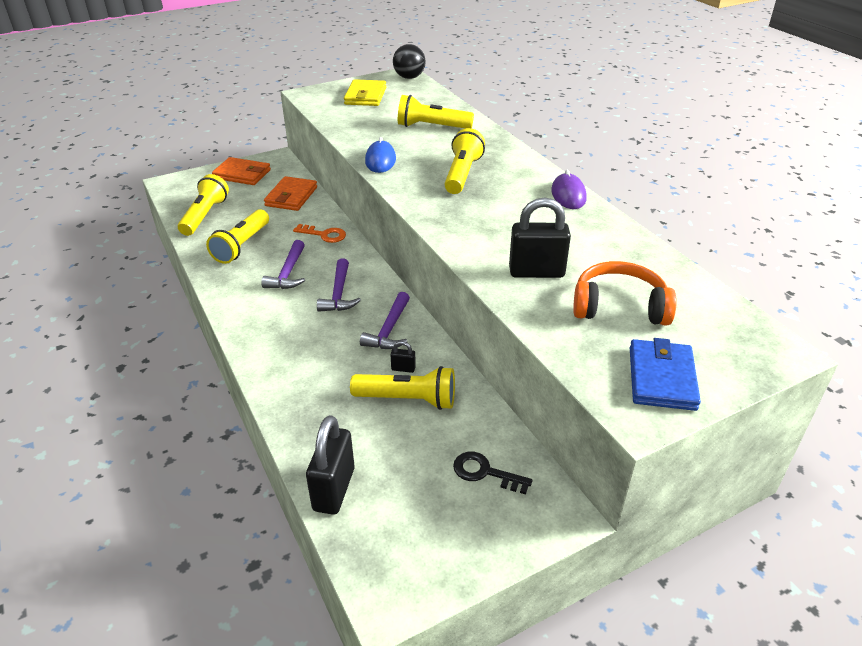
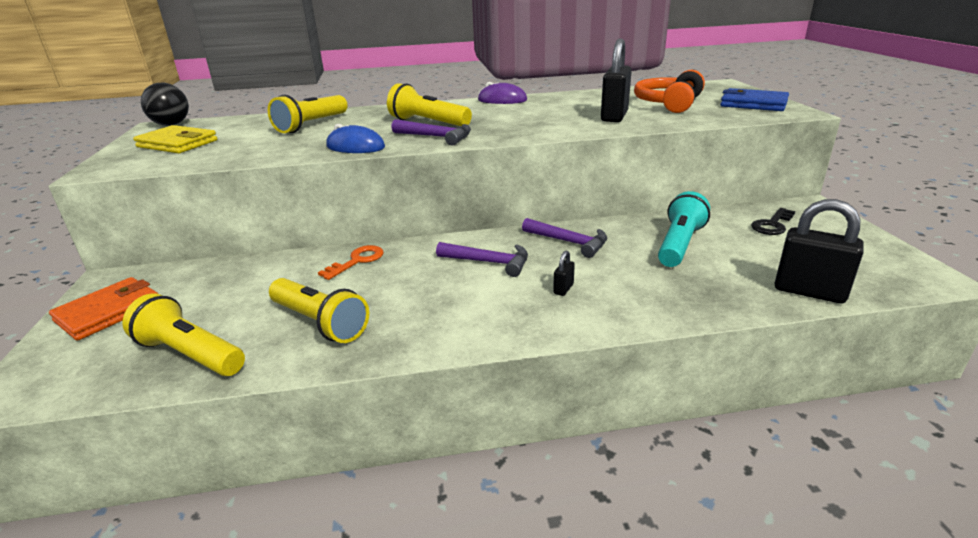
camera: 70 degrees left, 10 degrees down
purple hammer [261,240,305,289] -> purple hammer moved to [391,119,471,146]
orange wallet [264,176,317,211] -> none
yellow flashlight [350,366,455,410] -> turquoise flashlight [658,191,710,267]
black padlock [390,341,416,373] -> black padlock moved to [553,251,575,296]

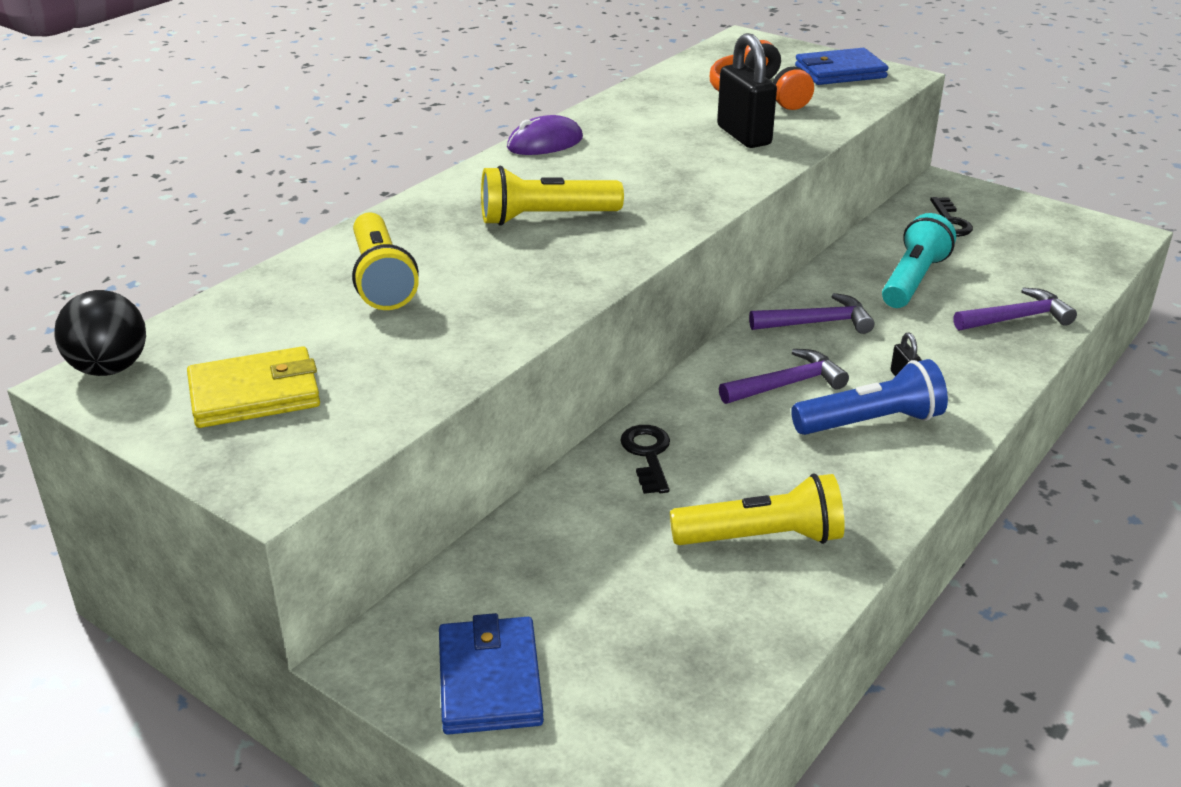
camera: 45 degrees left, 5 degrees up
orange wallet [49,277,158,341] -> blue wallet [439,613,544,735]
yellow flashlight [122,293,245,376] -> none
orange key [318,245,384,280] -> black key [620,425,670,494]
blue mouse [326,124,385,153] -> none
purple hammer [391,119,471,146] -> purple hammer moved to [954,287,1077,331]
turquoise flashlight [658,191,710,267] -> turquoise flashlight turned 45 degrees clockwise [882,213,956,308]
black padlock [775,199,864,303] -> none
none -> blue flashlight [791,359,948,435]

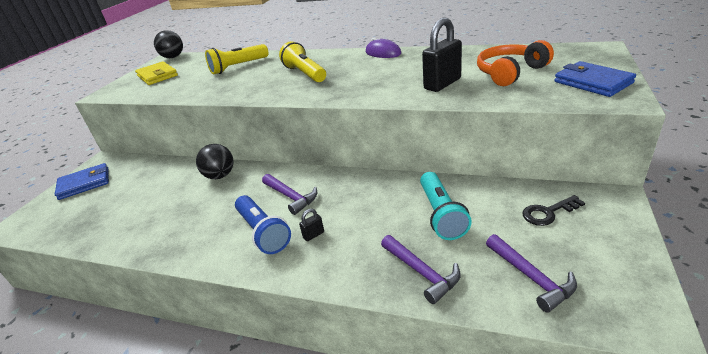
camera: 75 degrees right, 0 degrees up
black key [620,425,670,494] -> black ball [196,144,233,179]
yellow flashlight [670,473,845,545] -> none
purple hammer [749,293,874,334] -> purple hammer moved to [486,234,577,313]
turquoise flashlight [882,213,956,308] -> turquoise flashlight turned 75 degrees clockwise [420,172,472,240]

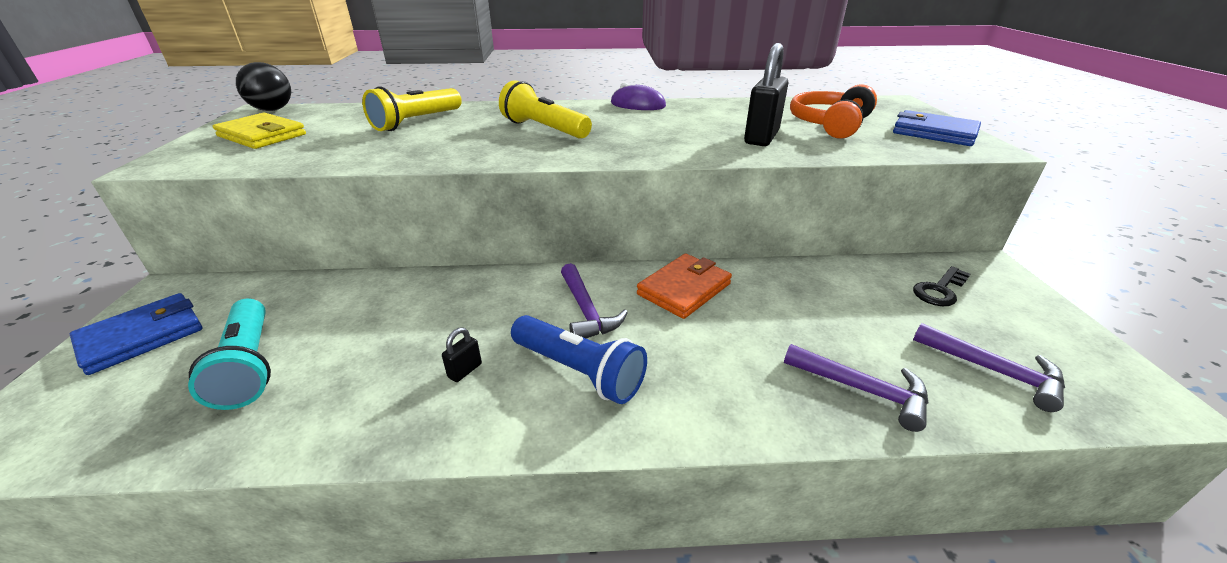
camera: 25 degrees left, 0 degrees up
black ball [196,144,233,179] -> none
purple hammer [262,174,317,215] -> purple hammer turned 45 degrees clockwise [561,263,628,338]
black padlock [299,209,324,241] -> black padlock moved to [442,328,482,382]
turquoise flashlight [420,172,472,240] -> turquoise flashlight moved to [188,299,271,410]
none -> orange wallet [637,253,732,319]

